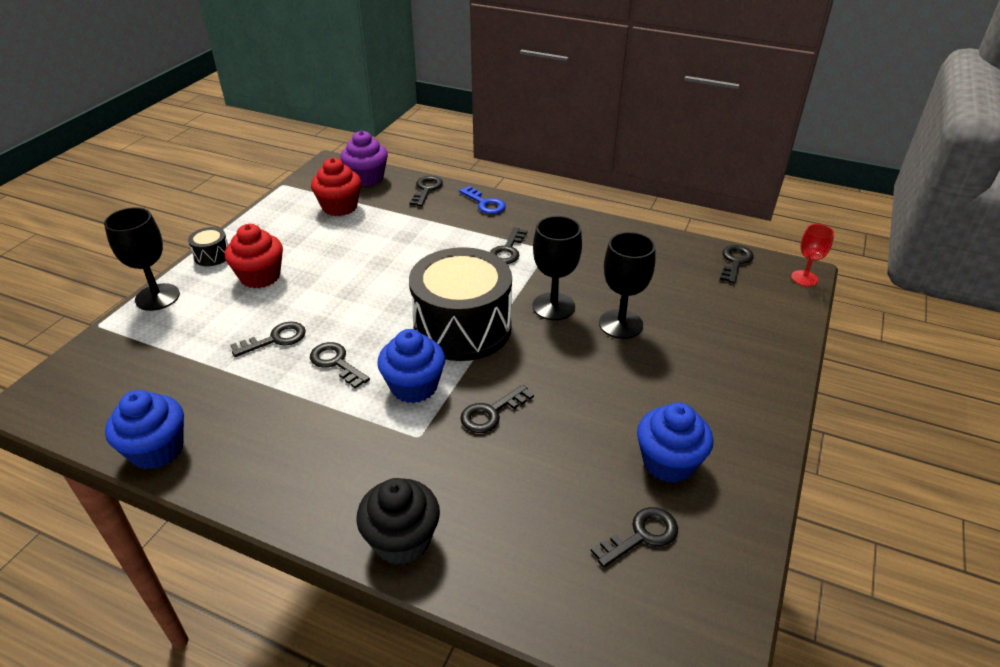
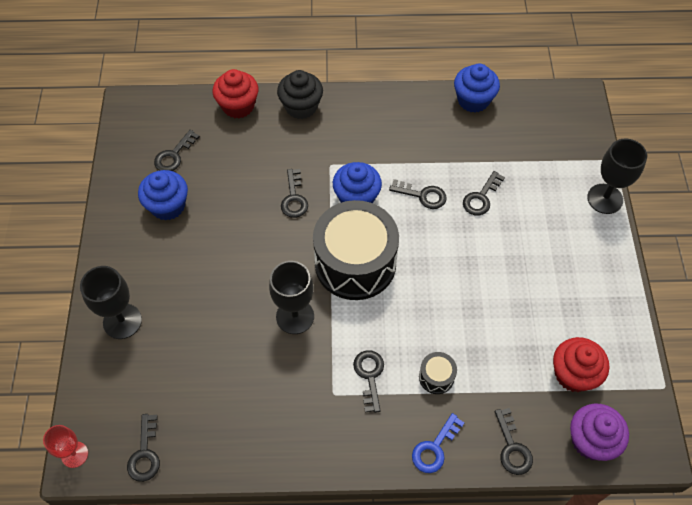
camera: 155 degrees right, 20 degrees up
black drum [188,227,228,266] -> black drum moved to [419,352,457,394]
red cupcake [225,224,283,288] -> red cupcake moved to [213,69,258,118]
blue key [459,186,506,214] -> blue key turned 75 degrees counterclockwise [412,413,465,473]
black key [460,385,534,433] -> black key turned 150 degrees clockwise [281,169,308,218]
black goblet [599,232,656,339] -> black goblet moved to [80,266,142,339]

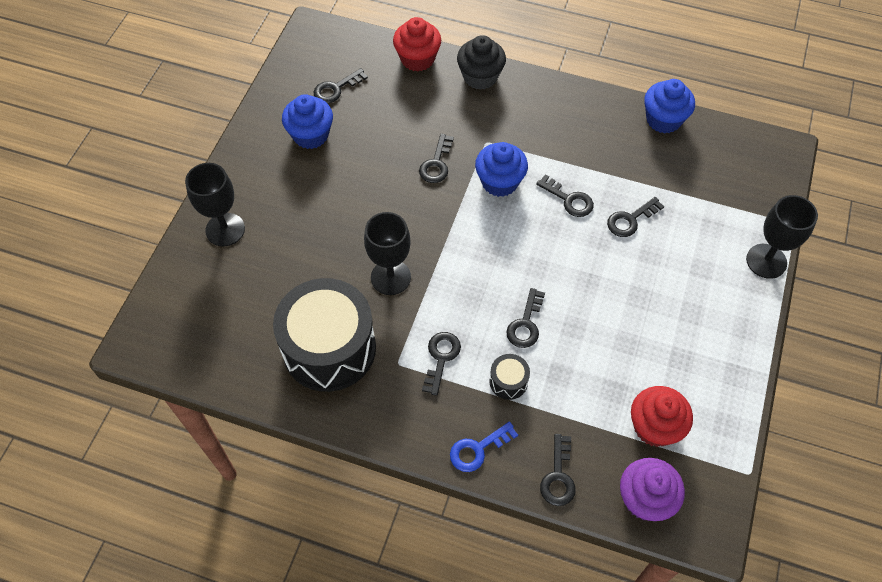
camera: 20 degrees right, 0 degrees up
red goblet [43,425,88,468] -> none
black key [127,414,160,482] -> black key moved to [506,288,545,348]
black drum [313,200,399,300] -> black drum moved to [273,278,376,392]

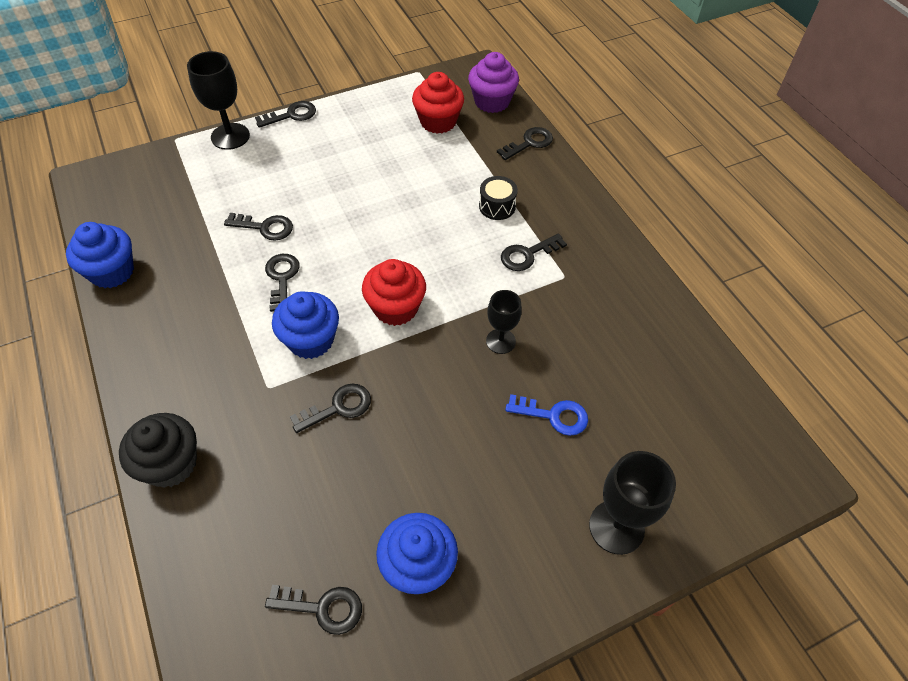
camera: 135 degrees left, 5 degrees down
black drum [273,278,376,392] -> none
black goblet [364,212,411,295] -> black goblet [486,290,522,354], size x0.64
red cupcake [393,17,441,72] -> red cupcake moved to [362,259,426,326]
blue key [450,421,518,472] -> blue key moved to [505,394,588,436]
black key [506,288,545,348] -> black key moved to [255,101,316,128]

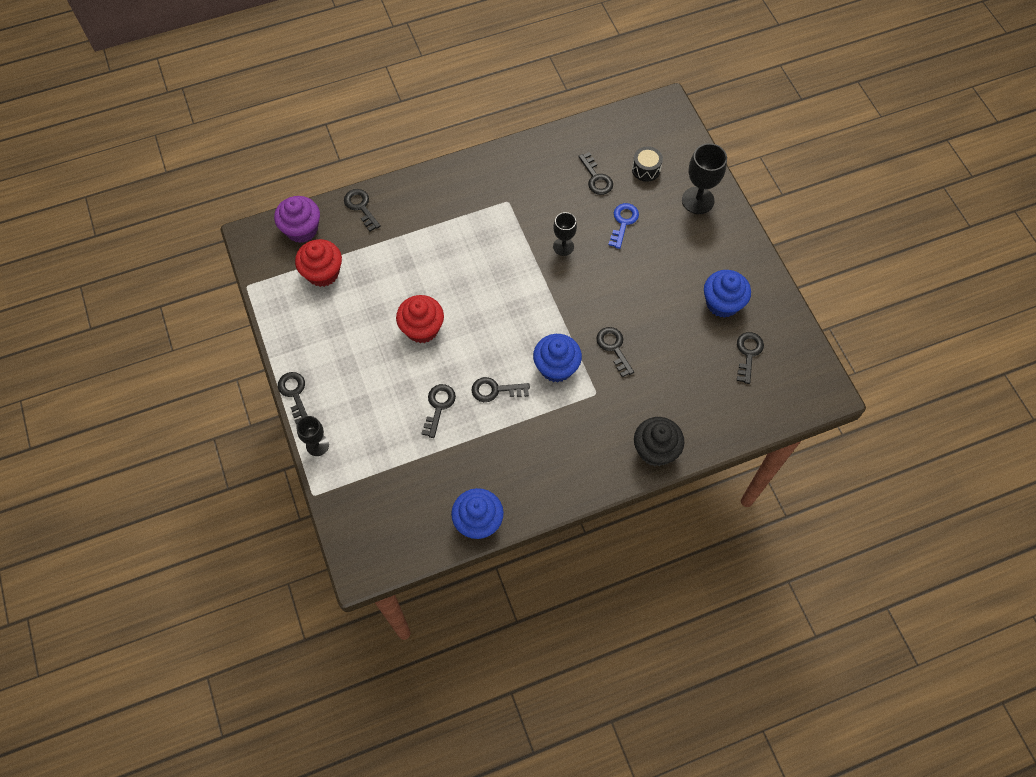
camera: 85 degrees left, 10 degrees up
black goblet [187,51,250,150] -> black goblet [296,416,329,456], size x0.64
red cupcake [362,259,426,326] -> red cupcake moved to [396,295,444,343]
black drum [479,176,518,220] -> black drum moved to [632,146,663,182]
black key [501,234,567,271] -> black key moved to [578,152,613,195]

